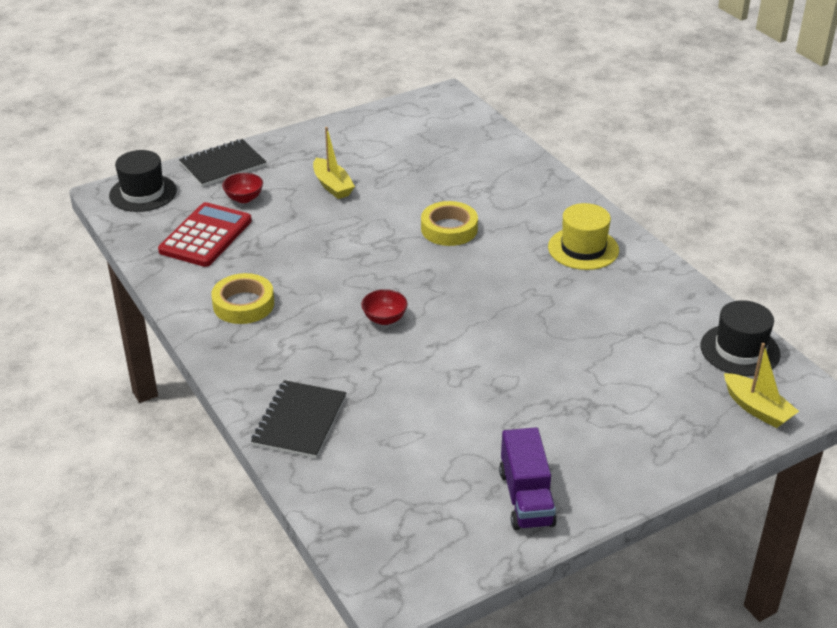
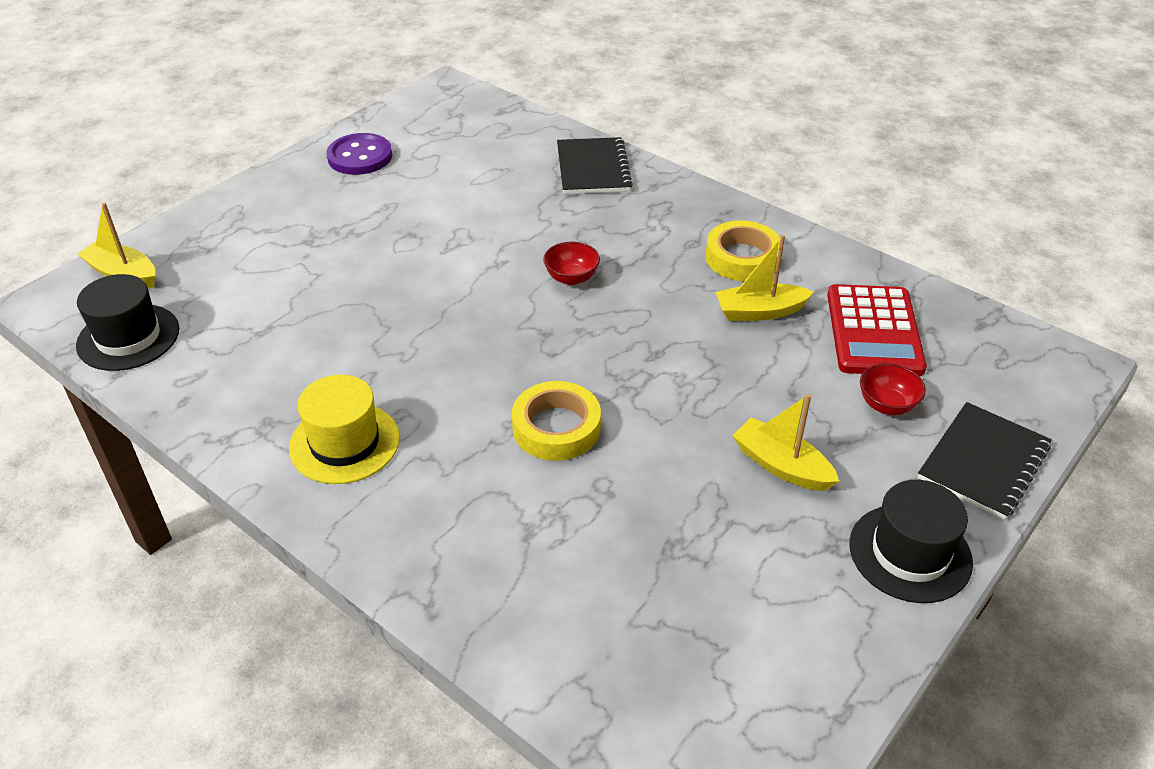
camera: 160 degrees right, 5 degrees up
black hat [109,150,177,212] -> black hat moved to [849,480,973,603]
purple truck [499,428,557,530] -> purple button [326,133,392,175]
none -> yellow boat [716,235,814,321]

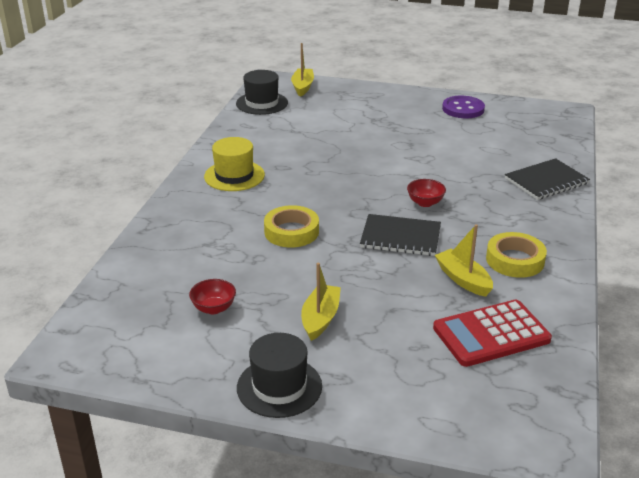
camera: 65 degrees right, 10 degrees down
red bowl [860,363,926,415] -> red bowl moved to [189,279,236,314]
black notebook [918,402,1052,520] -> black notebook moved to [360,214,441,256]

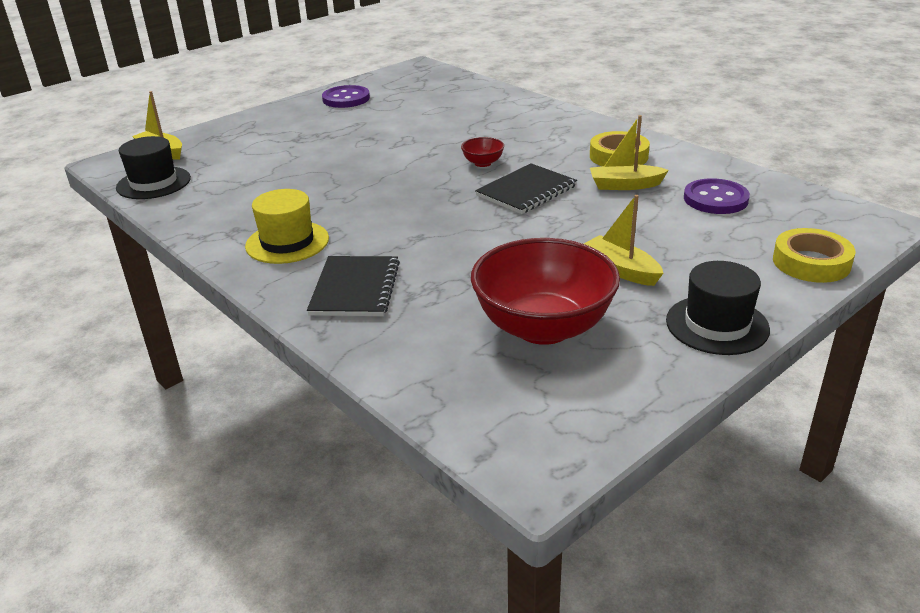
camera: 55 degrees left, 0 degrees up
red bowl [189,279,236,314] -> red bowl [471,238,620,345], size x2.38
yellow tape [264,205,319,248] -> yellow tape moved to [773,228,856,283]
red calculator [433,300,552,367] -> purple button [684,178,750,214]
black notebook [505,158,590,200] -> black notebook moved to [307,256,400,316]

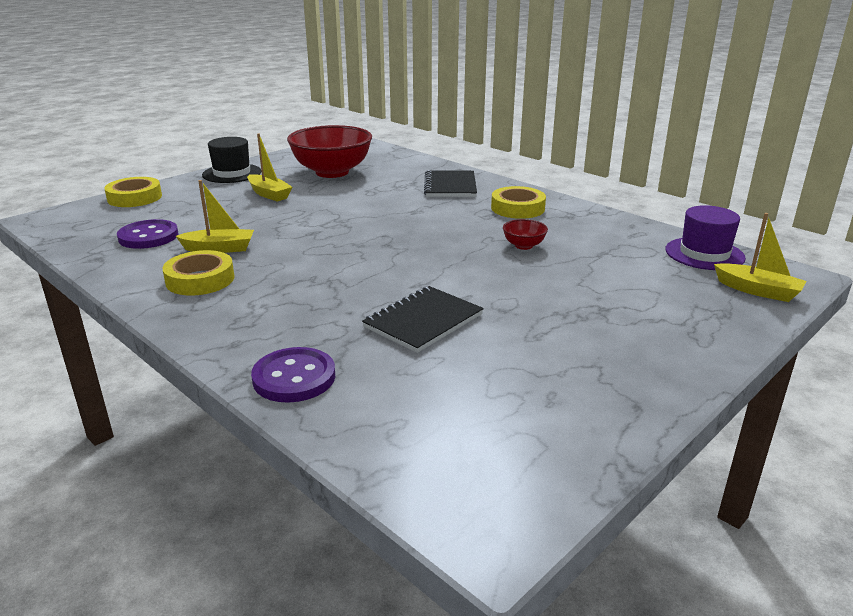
camera: 175 degrees right, 5 degrees down
black hat [116,136,191,199] -> purple hat [665,205,746,270]
yellow hat [245,189,329,264] -> yellow tape [491,186,546,219]
purple button [322,85,370,108] -> purple button moved to [251,347,335,403]
red bowl [461,137,504,167] -> red bowl moved to [503,219,548,250]
black notebook [475,163,577,214] -> black notebook moved to [362,286,484,353]

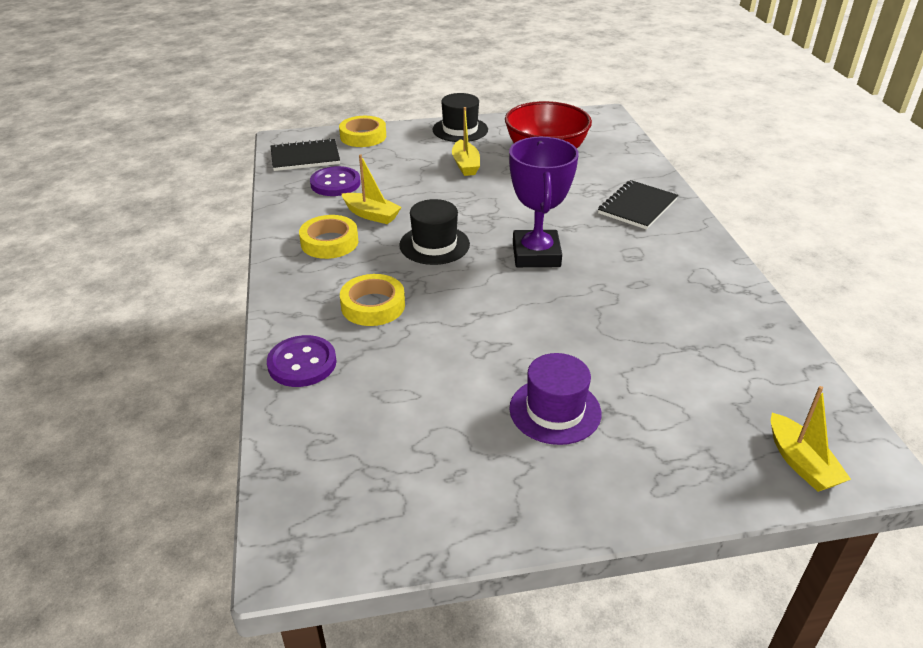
camera: 35 degrees right, 10 degrees up
black notebook [362,286,484,353] -> black notebook moved to [271,138,340,171]
yellow tape [491,186,546,219] -> yellow tape moved to [340,274,405,326]
red bowl [503,219,548,250] -> none
purple hat [665,205,746,270] -> purple hat moved to [509,353,601,445]
none -> black hat [399,199,470,265]
none -> purple trophy [509,137,579,267]

